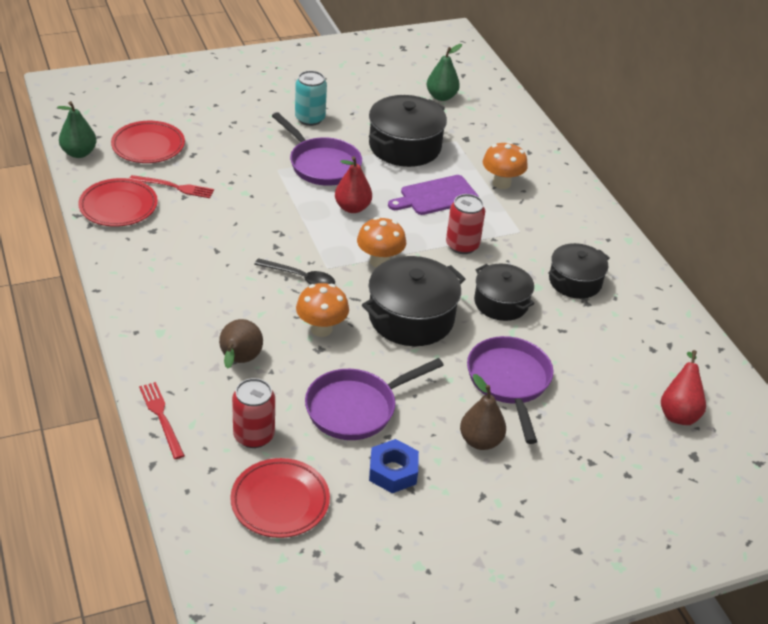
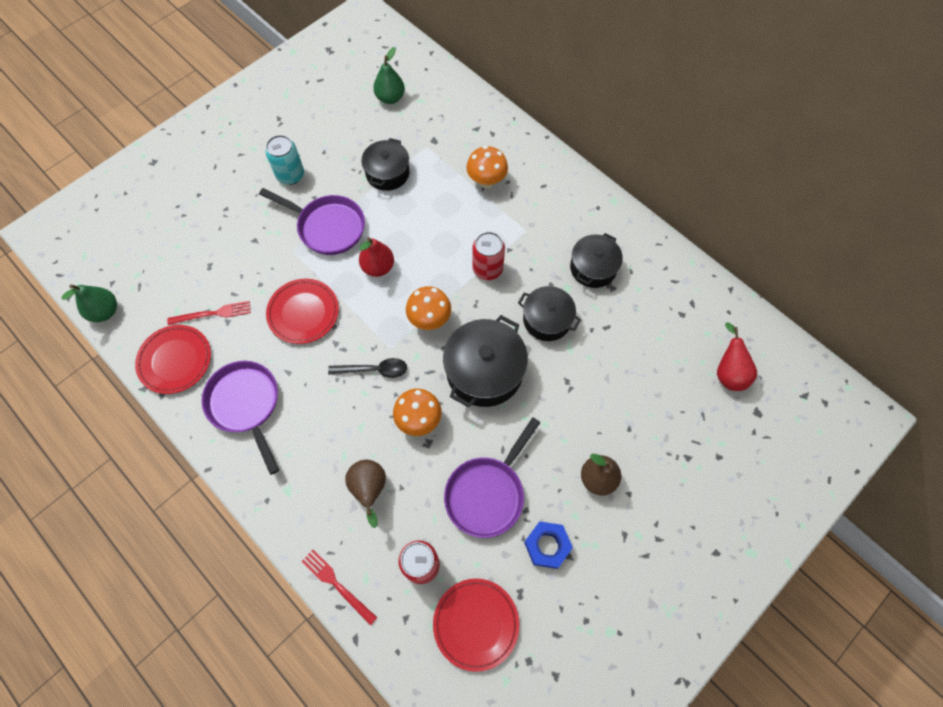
camera: 20 degrees left, 25 degrees up
red plate [111,121,185,163] -> red plate moved to [266,279,339,344]
black pot [369,95,447,167] -> black pot [361,138,410,191], size x0.65
purple cutting board [388,175,479,215] -> none
purple pan [467,336,553,444] -> purple pan moved to [202,361,279,475]

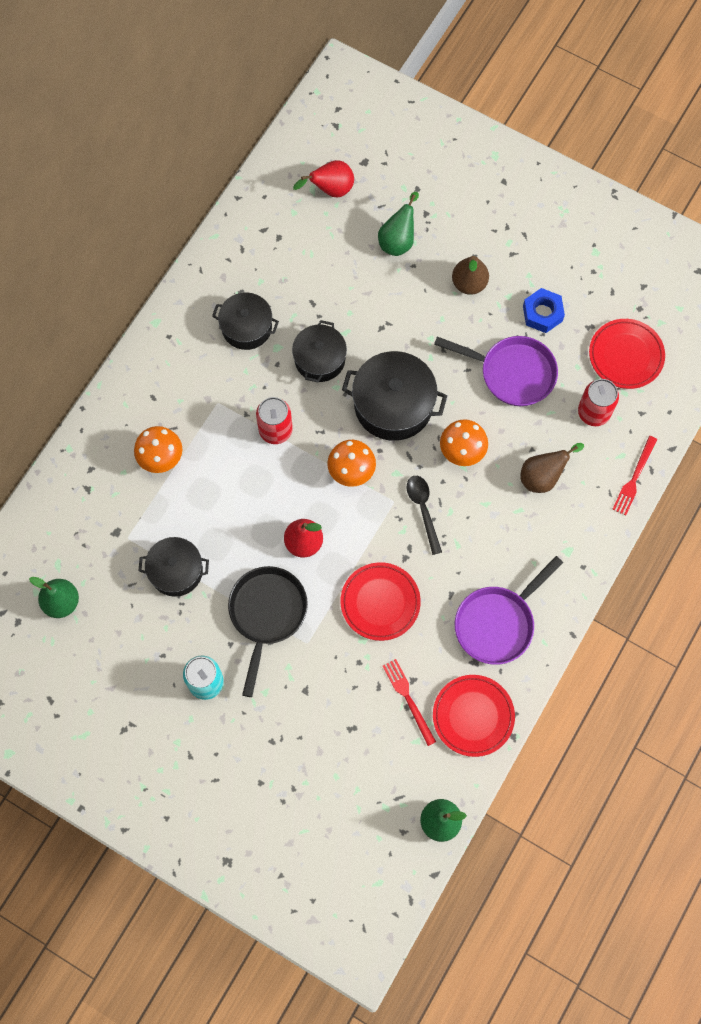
camera: 105 degrees left, 5 degrees up
purple pan [259,188,365,255] -> black pan [228,566,308,697]
none -> green pear [378,192,419,256]

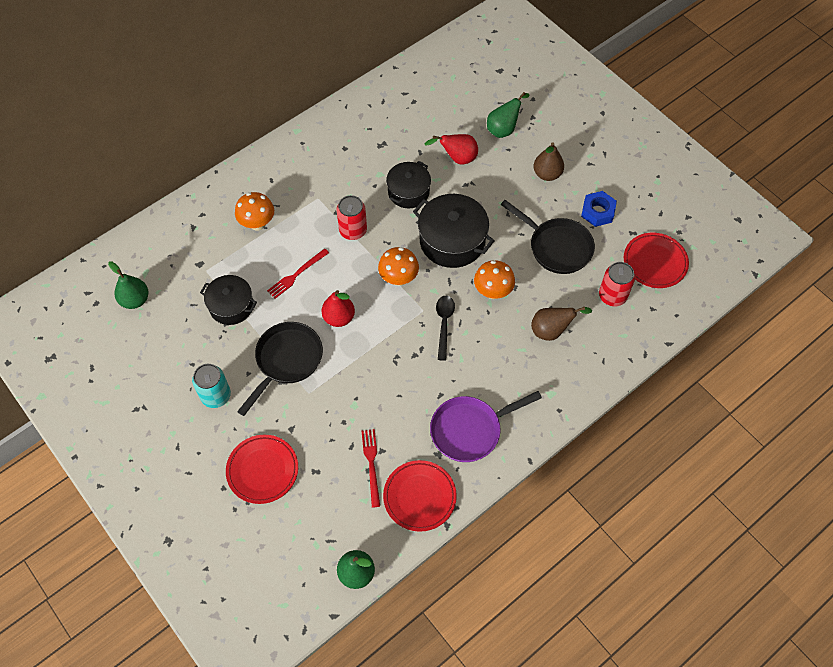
camera: 20 degrees right, 10 degrees down
black pot [212,292,279,350] -> none
red pear [293,160,354,198] -> red pear moved to [424,134,478,164]
red plate [341,562,421,641] -> red plate moved to [226,435,298,504]
purple pan [434,336,558,406] -> black pan [501,200,595,274]
red fork [612,436,657,516] -> red fork moved to [267,248,329,299]

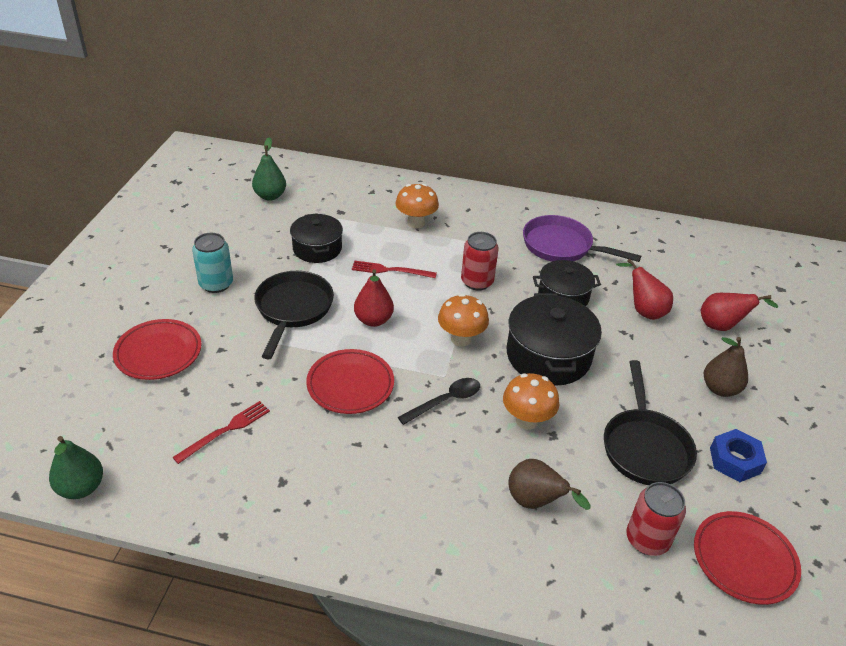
camera: 50 degrees right, 20 degrees down
black pan [237,322,323,416] -> black pan turned 75 degrees counterclockwise [254,271,334,360]
red plate [383,460,457,532] -> red plate moved to [306,349,394,414]
purple pan [430,391,542,462] -> purple pan moved to [523,215,641,262]
green pear [487,92,530,138] -> red pear [701,293,779,331]

